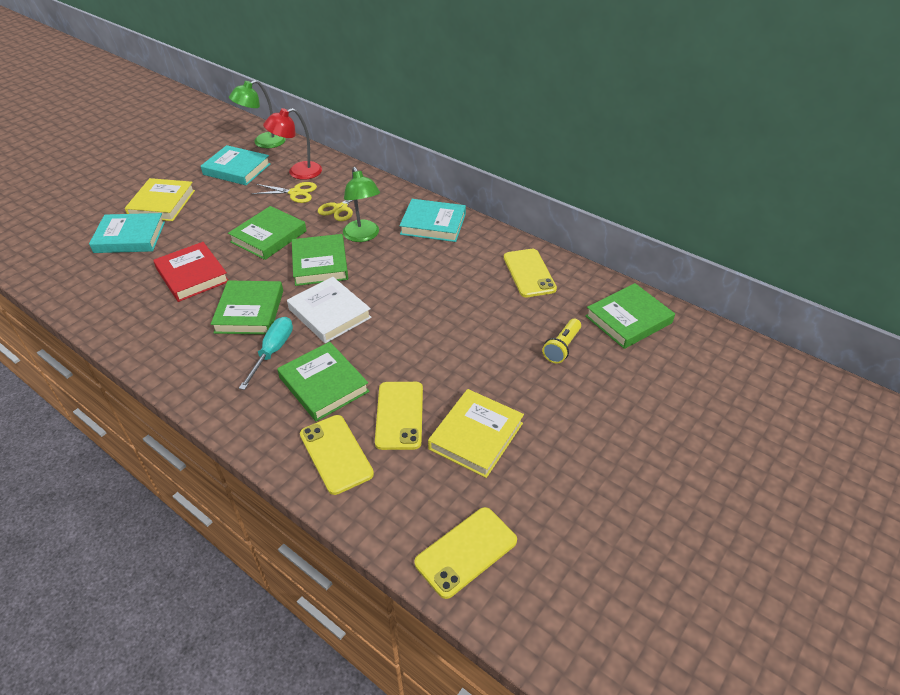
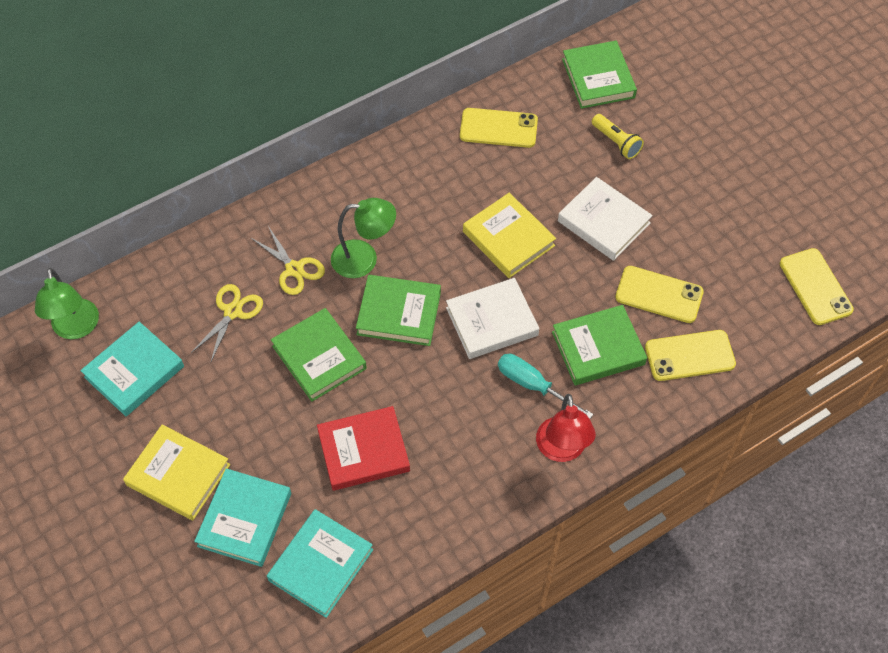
camera: 70 degrees left, 15 degrees up
green book [211,280,283,335] -> none
red lamp [263,108,322,180] -> red lamp moved to [536,394,596,462]
turquoise book [399,199,466,242] -> turquoise book moved to [267,509,373,618]
yellow book [428,389,524,478] -> yellow book moved to [463,193,556,278]
none -> white book [558,177,653,261]

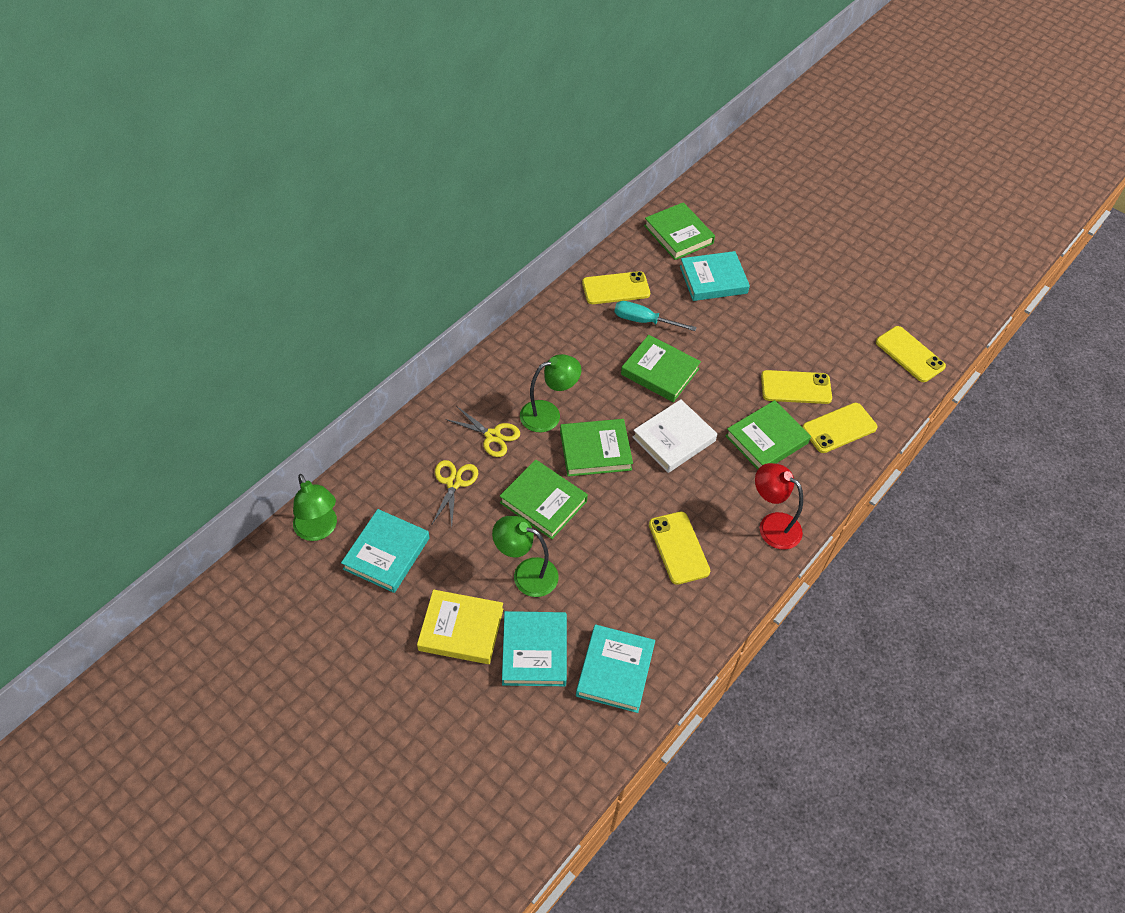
camera: 20 degrees left, 5 degrees down
red book [317,406,410,491] -> none
yellow book [463,193,556,278] -> green book [621,335,701,402]
turquoise screwdriver [498,354,593,419] -> turquoise screwdriver moved to [614,301,697,331]
red lamp [536,394,596,462] -> red lamp turned 150 degrees clockwise [755,463,803,550]
white book [558,177,653,261] -> none
yellow flashlight [592,114,644,159] -> turquoise book [680,251,750,301]
none -> green lamp [492,516,559,597]
none -> yellow phone [649,512,710,585]

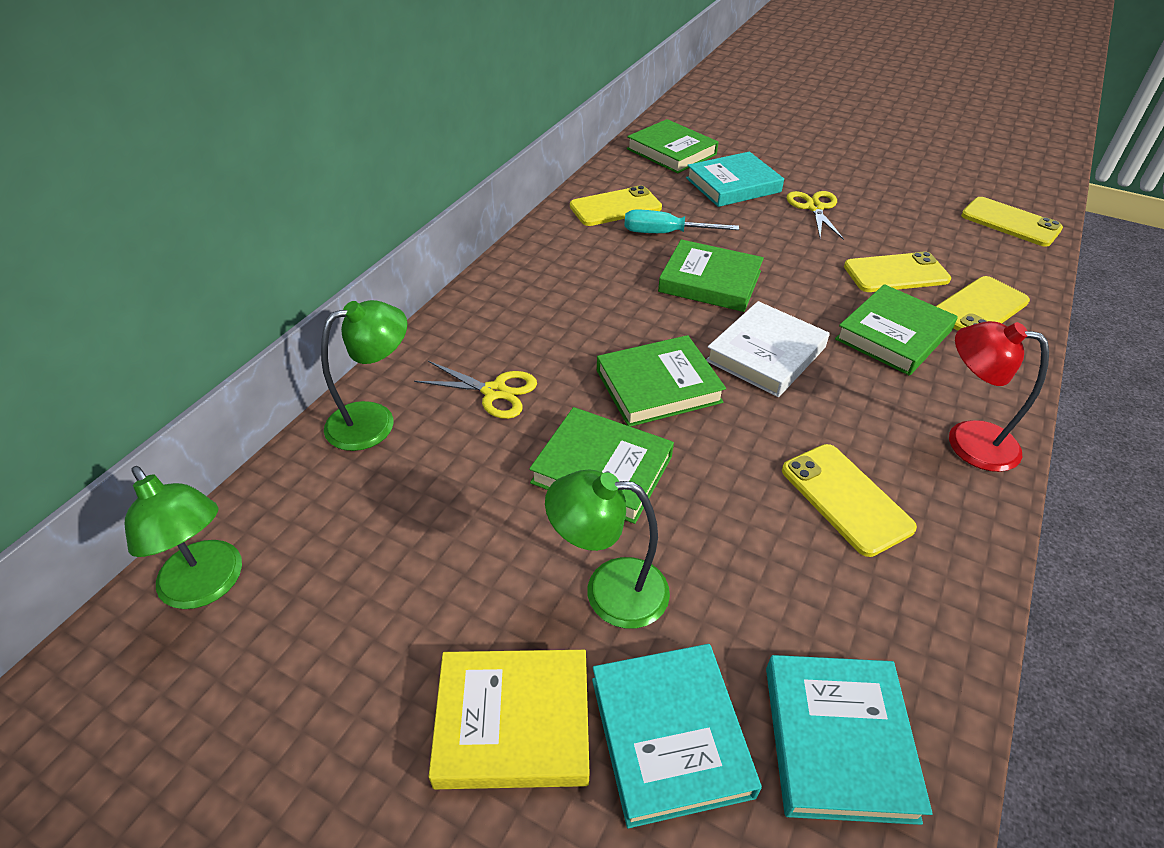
camera: 10 degrees left, 10 degrees down
turquoise book [341,509,429,593] -> none
yellow scissors [431,460,478,526] -> yellow scissors moved to [787,191,844,240]
green lamp [520,354,581,432] -> green lamp moved to [321,300,407,451]

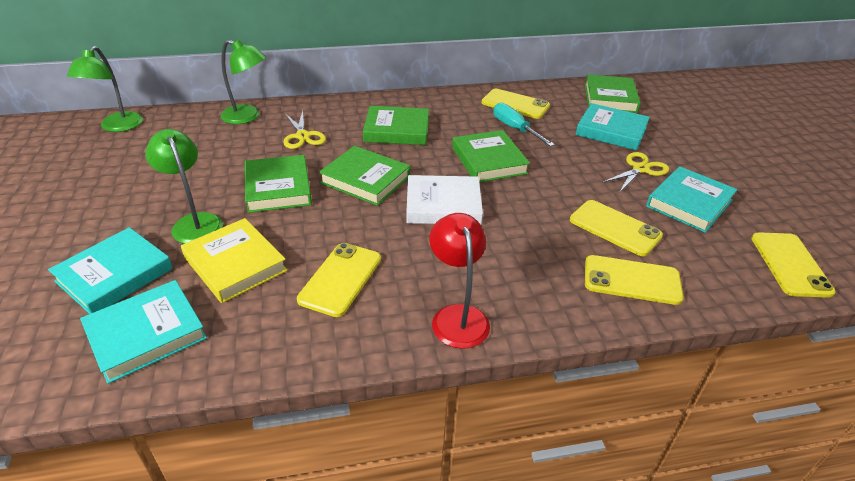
camera: 50 degrees right, 5 degrees down
yellow book [429,650,590,789] -> yellow book moved to [181,218,288,303]
green book [835,284,958,376] -> green book moved to [363,106,429,145]
none -> turquoise book [646,166,737,233]

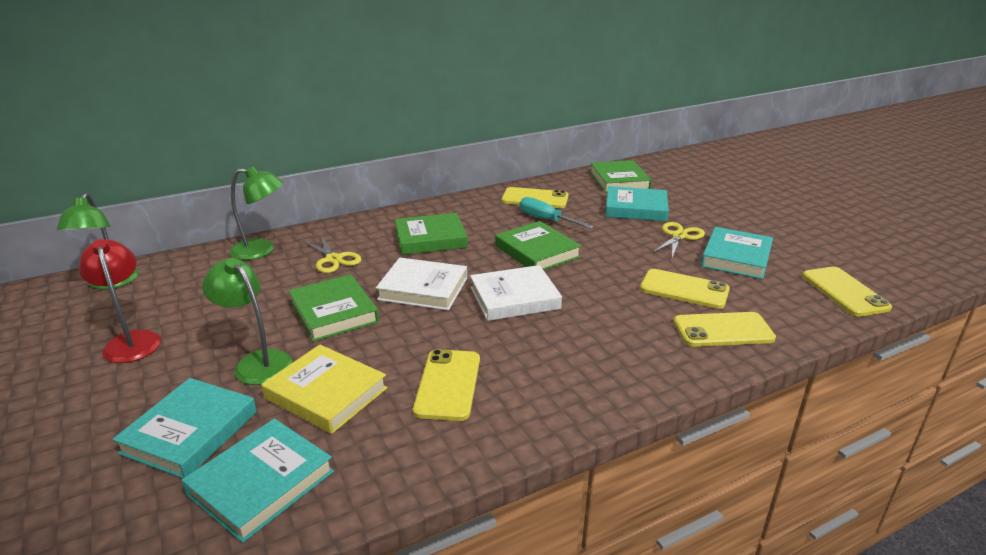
camera: 15 degrees left, 10 degrees down
green book [319,146,410,206] -> white book [376,258,467,310]
red lamp [429,213,490,349] -> red lamp moved to [79,239,161,363]

